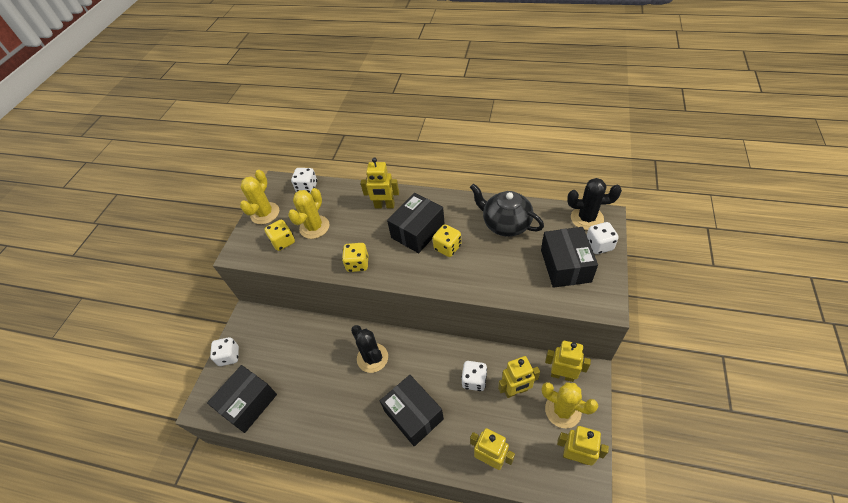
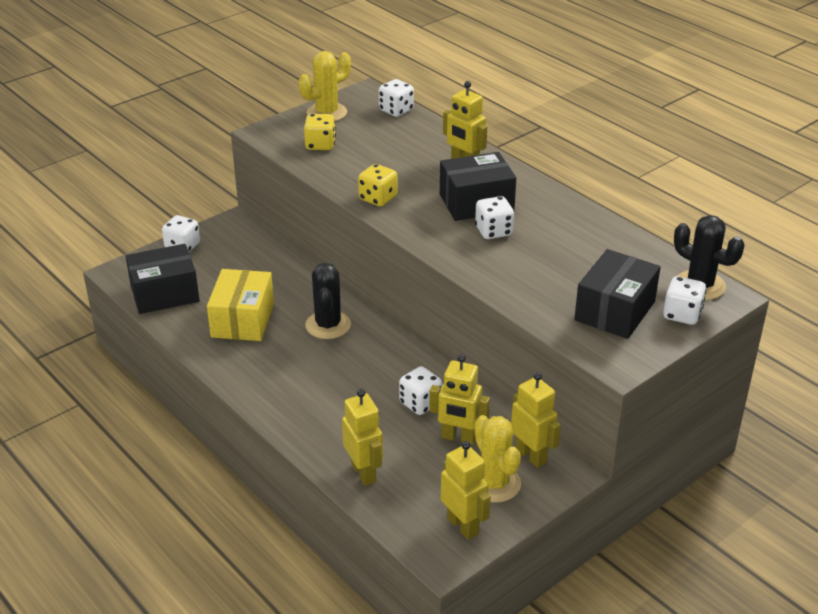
camera: 30 degrees right, 15 degrees down
yellow cactus [288,188,330,239] -> none
black box [380,375,444,447] -> none
yellow dice [433,224,461,257] -> white dice [475,196,514,239]
black teapot [470,183,544,237] -> none
none -> yellow box [207,269,274,341]

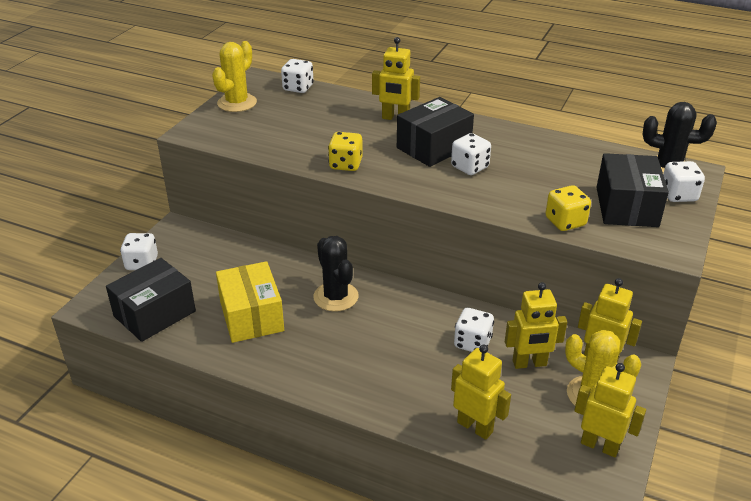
camera: 25 degrees left, 0 degrees up
yellow dice [304,114,336,150] -> yellow dice moved to [545,185,591,231]

